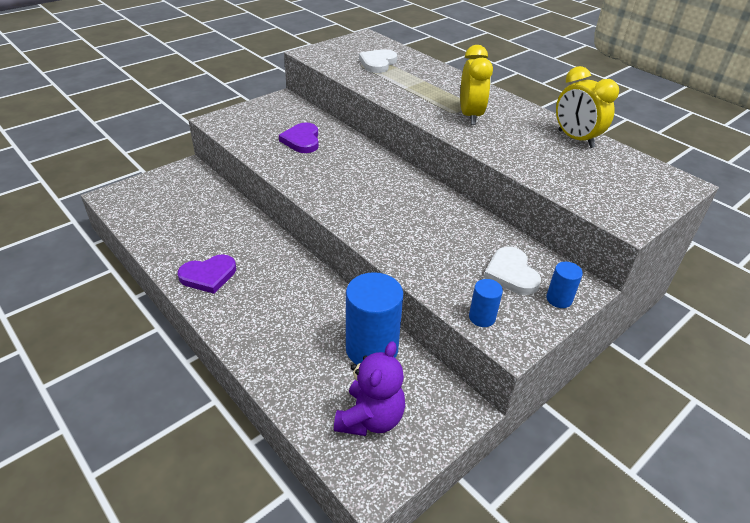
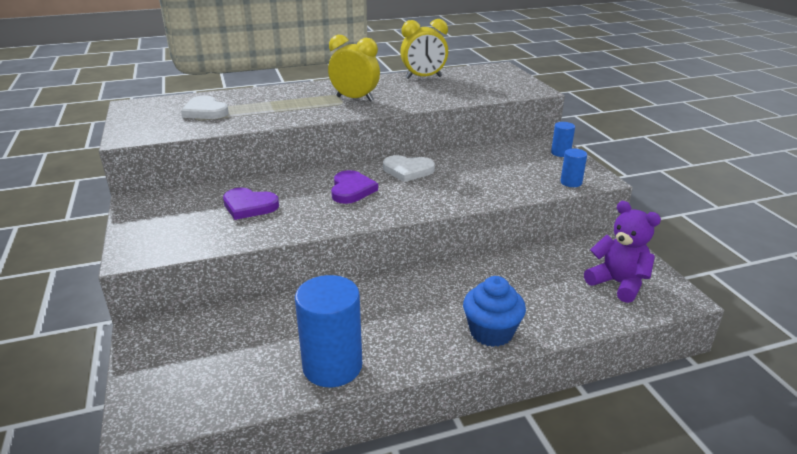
camera: 65 degrees left, 10 degrees down
purple heart [178,254,236,294] -> purple heart moved to [331,170,378,204]
blue cylinder [346,272,403,365] -> blue cylinder moved to [295,275,362,387]
white heart [484,246,541,295] -> white heart moved to [383,155,435,182]
none -> blue cupcake [463,276,526,347]

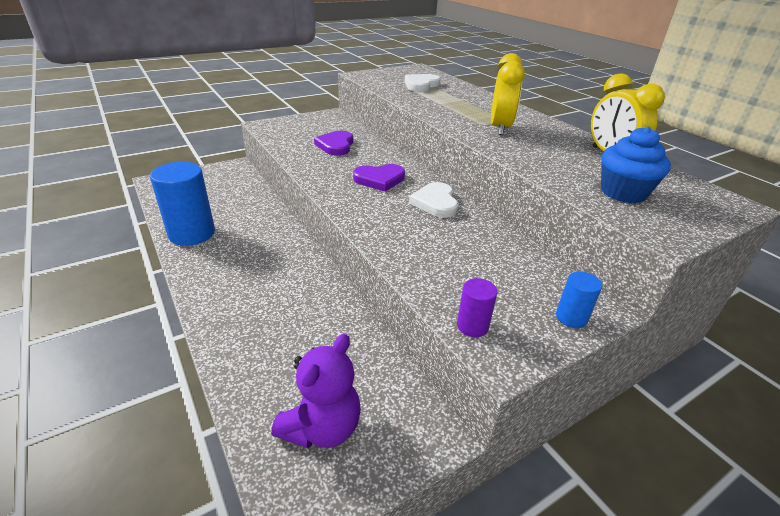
camera: 75 degrees right, 5 degrees up
blue cupcake [463,276,526,347] -> blue cupcake moved to [601,126,671,203]
blue cylinder [560,148,587,187] -> purple cylinder [457,278,497,337]

